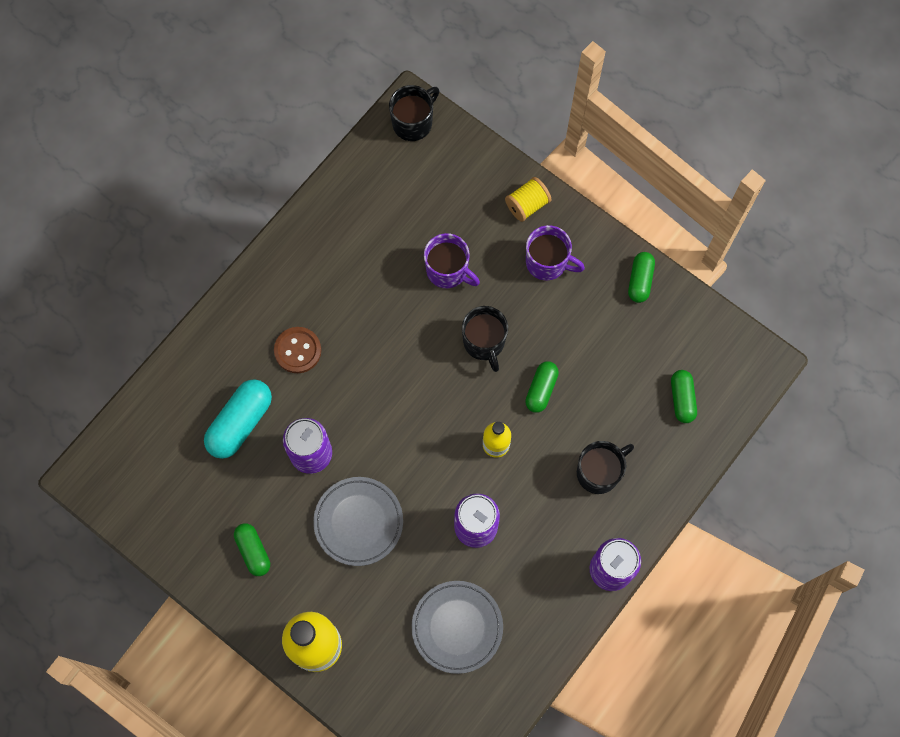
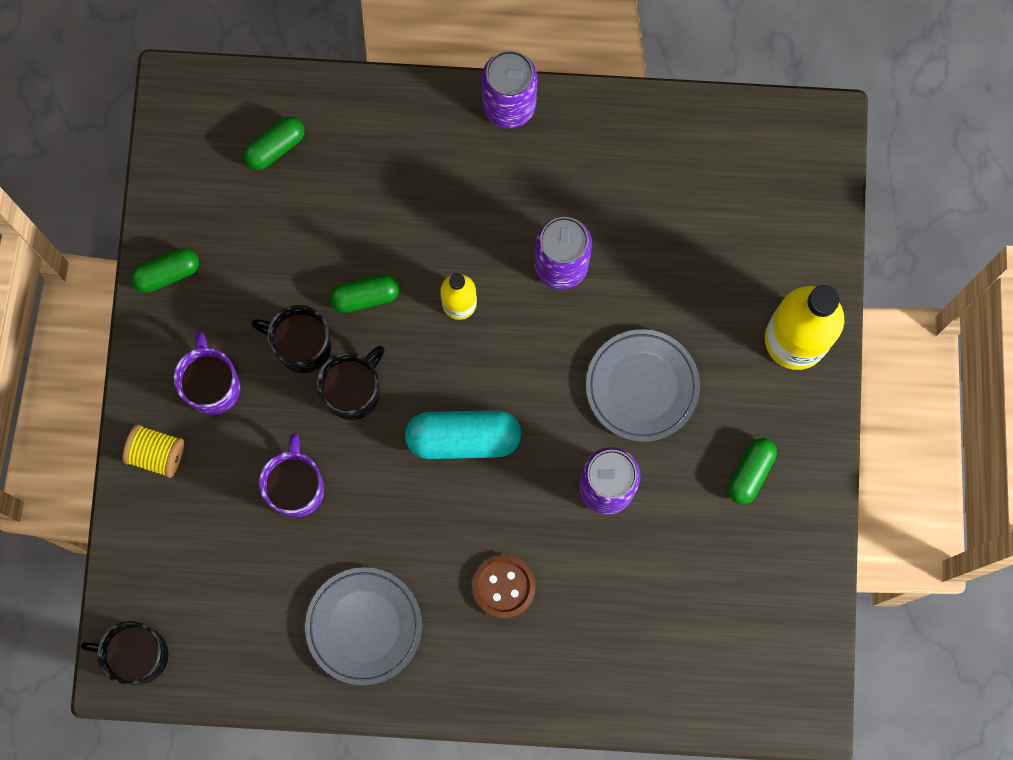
camera: 125 degrees left, 5 degrees up
turquoise capsule [204,379,272,459] -> turquoise capsule moved to [405,410,521,459]
grey plate [411,581,503,674] -> grey plate moved to [305,567,422,685]
black mug [577,441,634,494] -> black mug moved to [251,305,331,373]

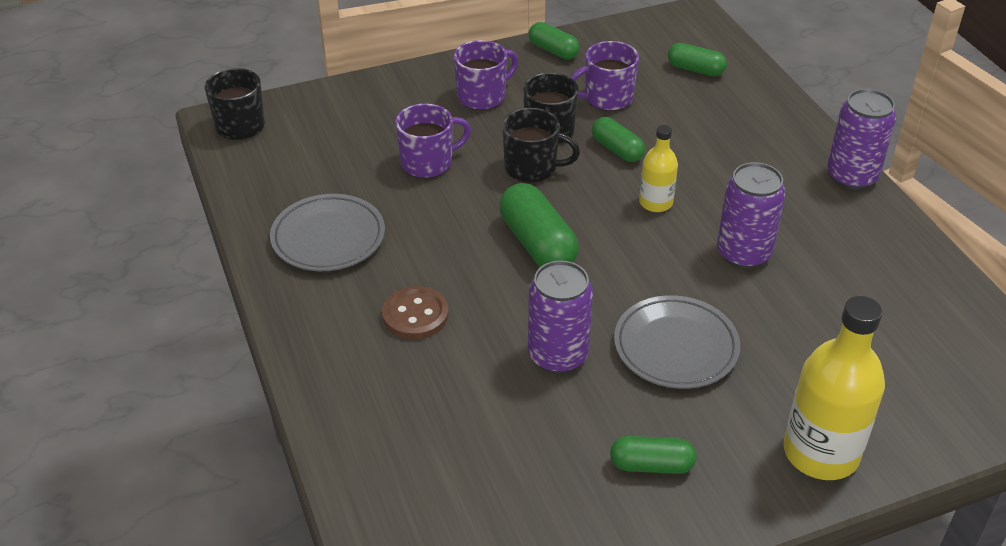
camera: 65 degrees right, 35 degrees down
yellow spool [123,424,184,478] -> none
turquoise capsule [405,410,521,459] -> green capsule [499,183,579,267]
none -> purple mug [570,41,639,111]

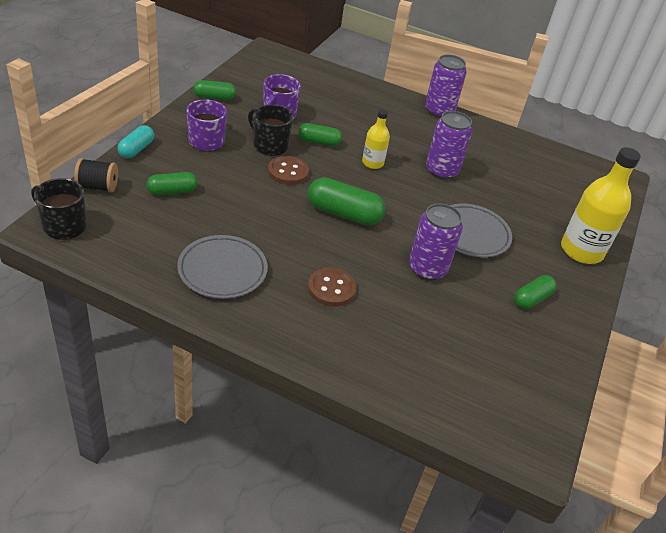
camera: 50 degrees left, 0 degrees up
purple mug [395,104,471,178] -> none
black mug [502,108,580,183] -> brown button [268,156,309,185]
green capsule [668,43,727,76] -> green capsule moved to [146,172,198,195]
none -> black spool [74,158,118,192]
none -> turquoise capsule [117,125,154,158]

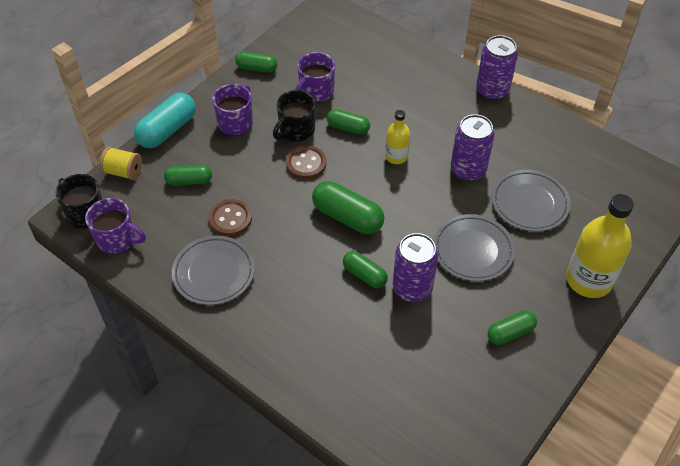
camera: 20 degrees right, 10 degrees up
black spool [74,158,118,192] -> yellow spool [100,147,142,180]
turquoise capsule [117,125,154,158] -> turquoise capsule [134,93,196,148], size x1.62
black mug [248,105,293,156] -> black mug turned 105 degrees counterclockwise [273,90,316,142]
brown button [308,268,356,307] -> brown button moved to [209,199,252,237]
none -> purple mug [85,198,146,254]
none -> green capsule [343,251,388,288]
none -> grey plate [492,170,571,232]

